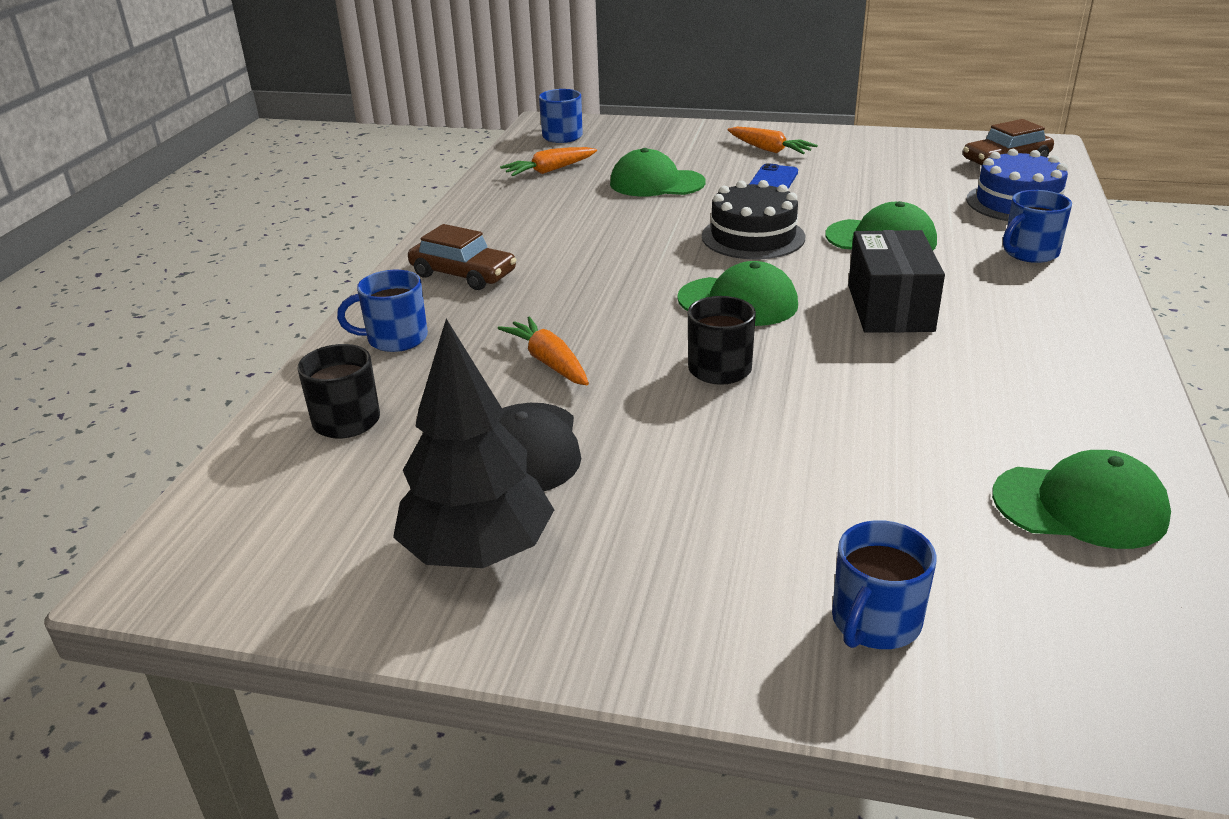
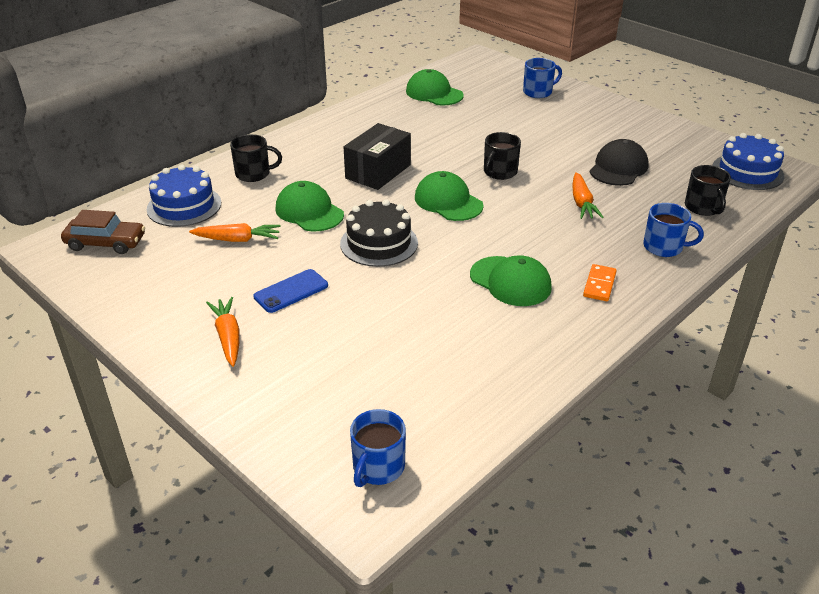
camera: 150 degrees left, 5 degrees up
black tree [393,319,554,568] -> none
brown car [408,224,516,290] -> orange domino [583,264,617,301]
orange carrot [500,147,597,176] -> orange carrot moved to [189,223,281,242]
green cap [610,148,706,196] -> green cap moved to [470,255,552,306]
blue mug [1003,190,1072,263] -> black mug [230,134,282,182]
none -> blue cake [712,133,784,190]

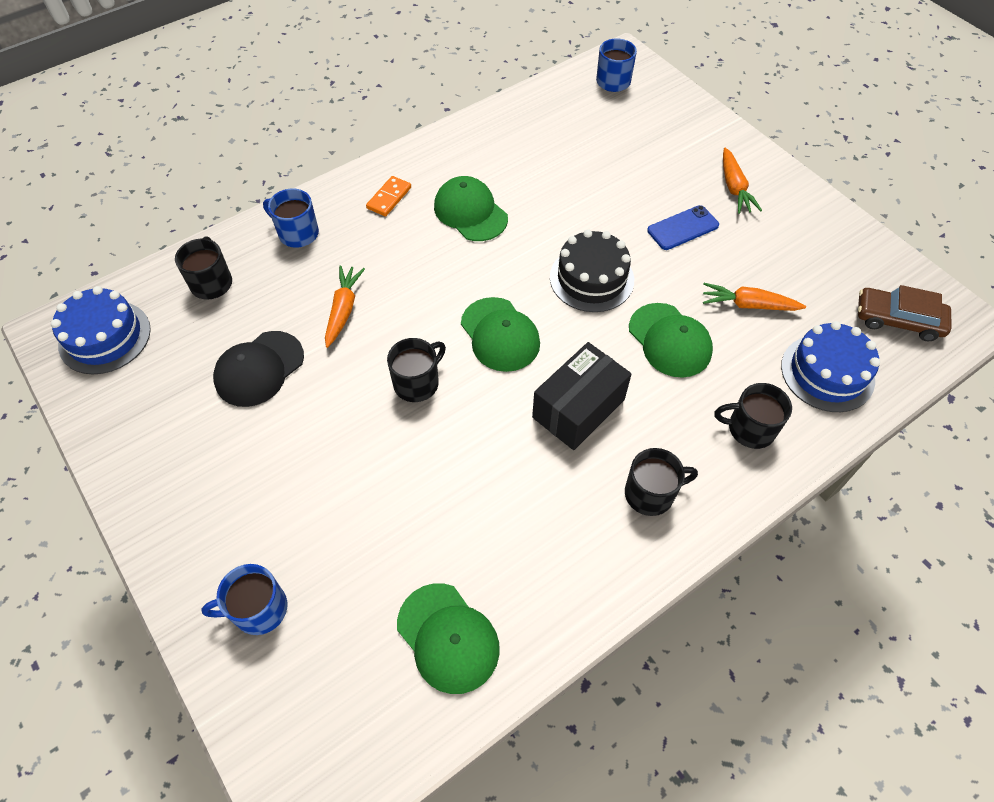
camera: 170 degrees left, 20 degrees up
none -> black mug [625,448,698,516]

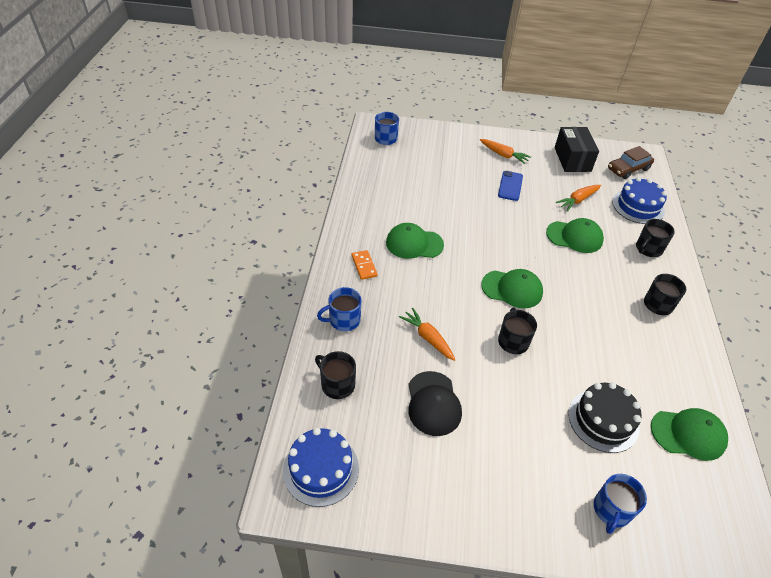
camera: 50 degrees left, 10 degrees down
black box [532,342,632,450] -> black box moved to [554,127,599,172]
black cake [550,229,634,312] -> black cake moved to [568,382,641,453]

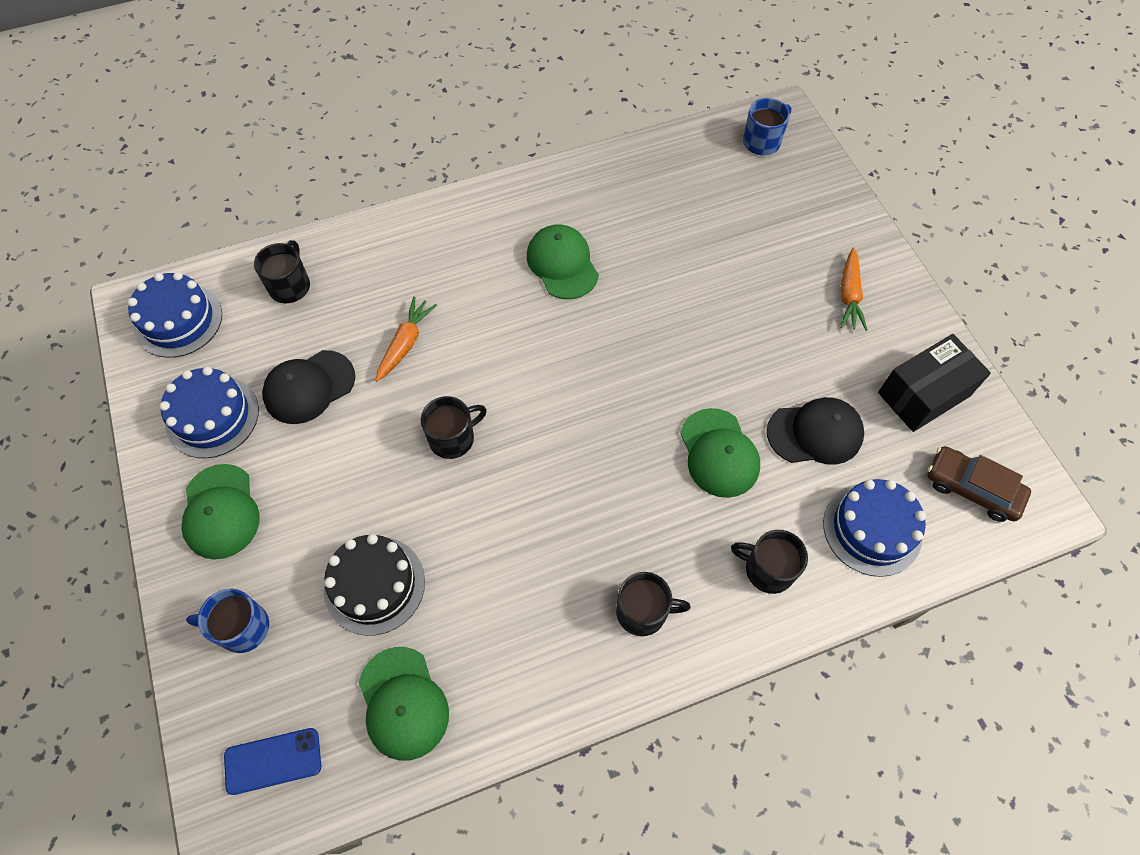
camera: 65 degrees right, 15 degrees up
blue mug [317,287,362,331] -> none
orange domino [352,250,378,280] -> none
green cap [481,269,543,308] -> green cap moved to [181,464,260,559]
blue phone [498,171,523,201] -> blue phone moved to [224,728,321,795]
orange carrot [556,185,601,211] -> black cap [767,397,864,465]
none -> blue cake [159,366,259,458]

